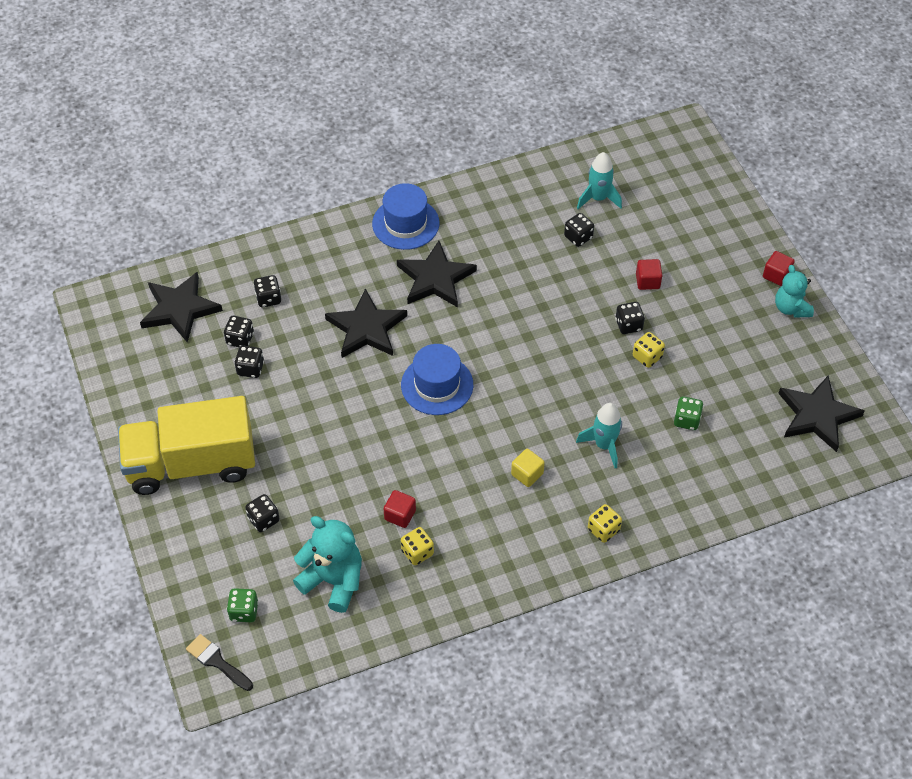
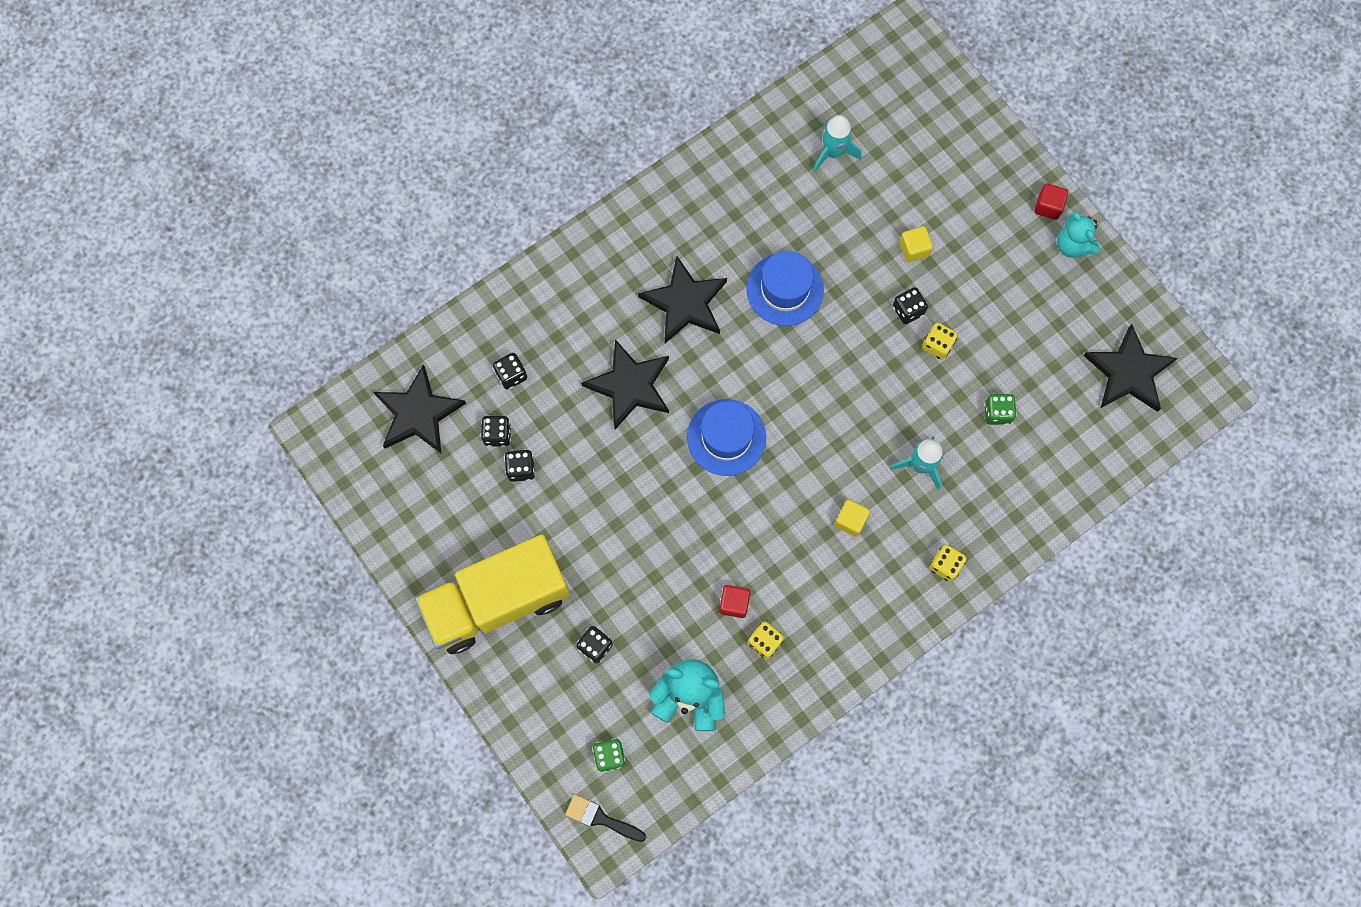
camera: 15 degrees left, 20 degrees up
blue hat [372,183,440,250] -> blue hat moved to [746,251,824,326]
black dice [564,213,594,247] -> none
red cube [636,259,662,290] -> yellow cube [899,226,933,262]

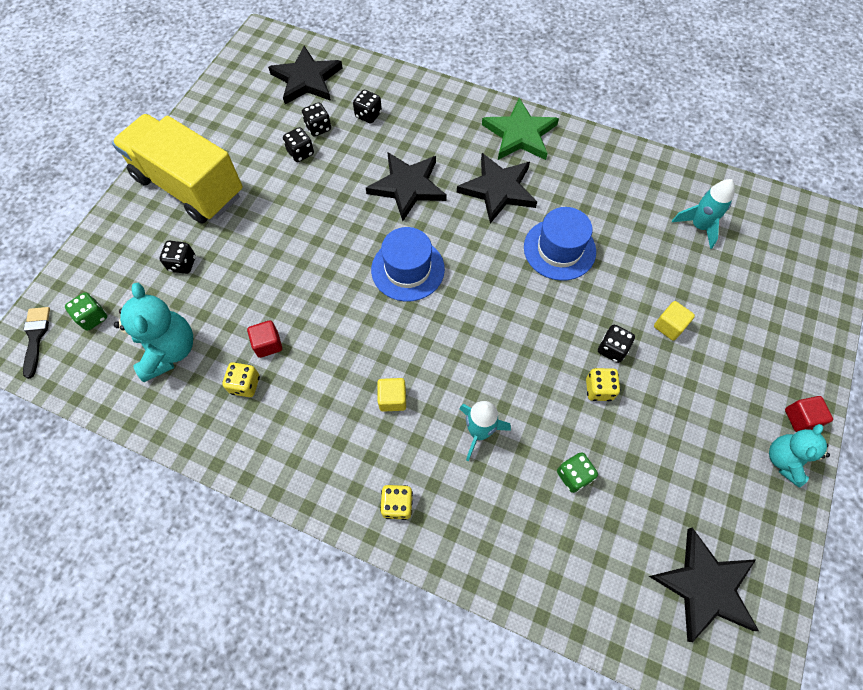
camera: 60 degrees right, 10 degrees down
none -> green star [482,98,559,160]

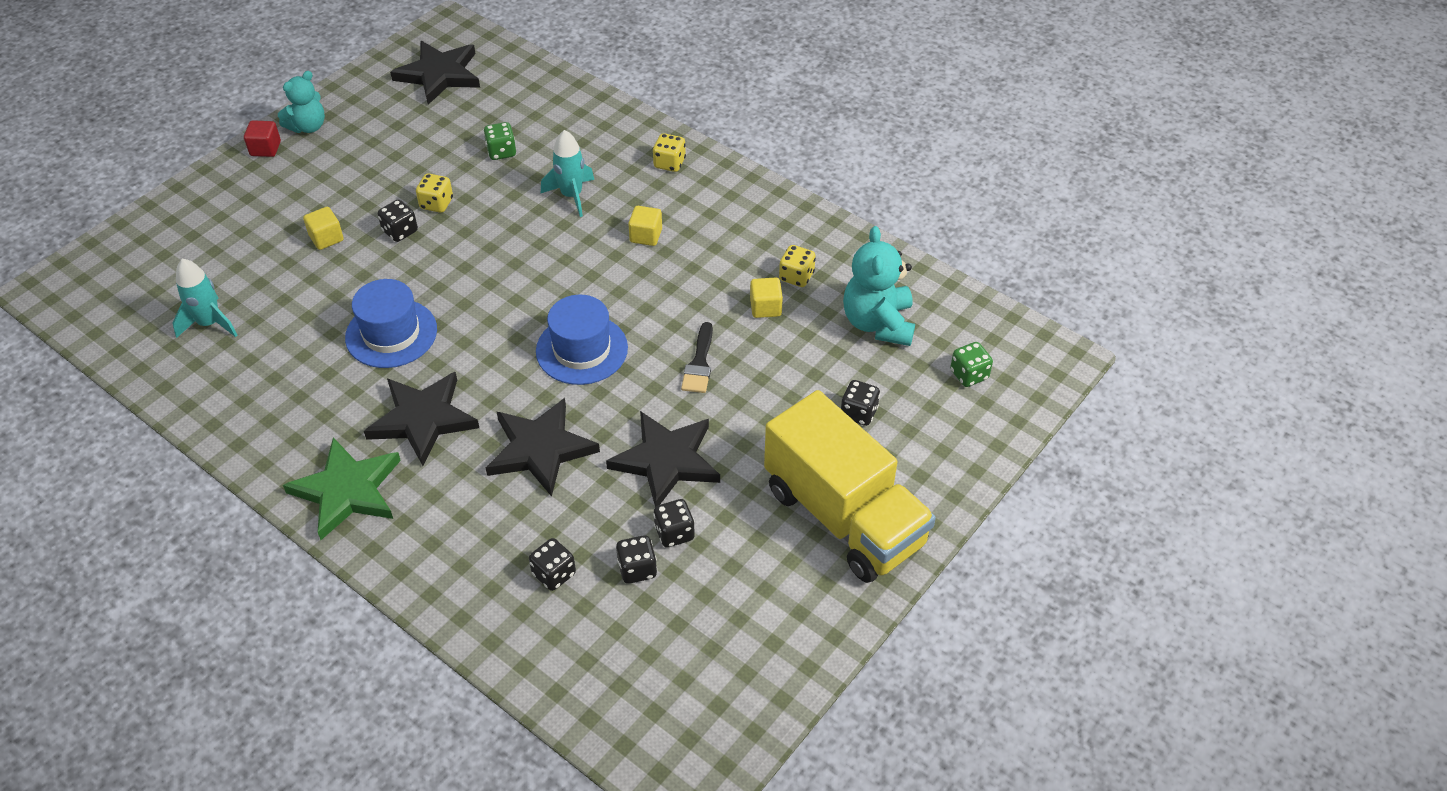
camera: 165 degrees left, 15 degrees down
black brush [23,307,50,379] -> black brush moved to [681,322,713,393]
red cube [247,320,282,358] -> yellow cube [750,278,783,318]
black star [268,46,342,104] -> black star moved to [606,411,720,507]

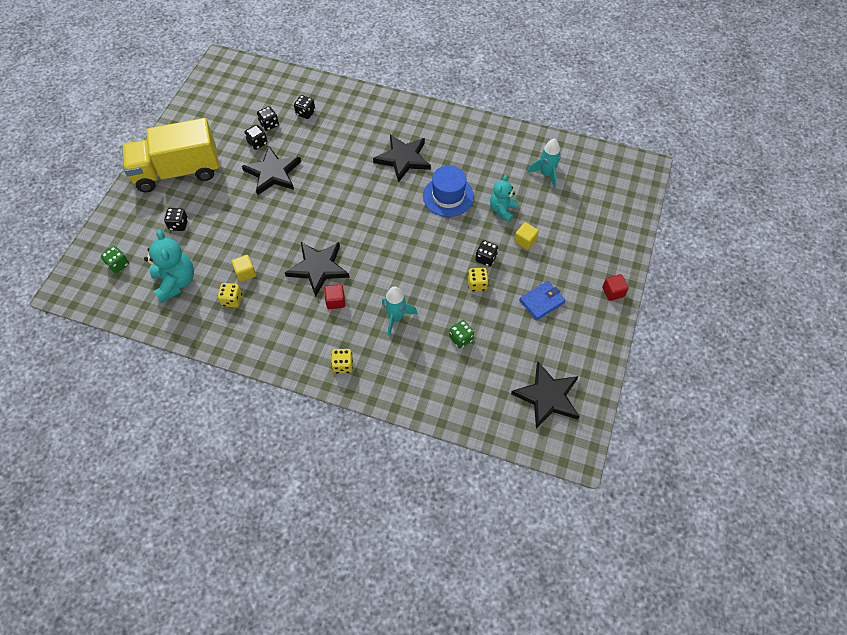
camera: 160 degrees right, 10 degrees up
turquoise teddy bear [278,71,325,133] -> turquoise teddy bear moved to [490,175,518,222]
green star [283,438,401,540] -> none
black star [486,398,600,497] -> black star moved to [285,242,349,297]
blue hat [536,295,628,385] -> none
yellow cube [628,206,662,246] -> red cube [324,284,345,309]
black brush [681,322,713,393] -> none
yellow truck [764,390,936,583] -> yellow truck turned 45 degrees counterclockwise [122,118,219,192]
none -> blue wallet [519,281,566,320]

